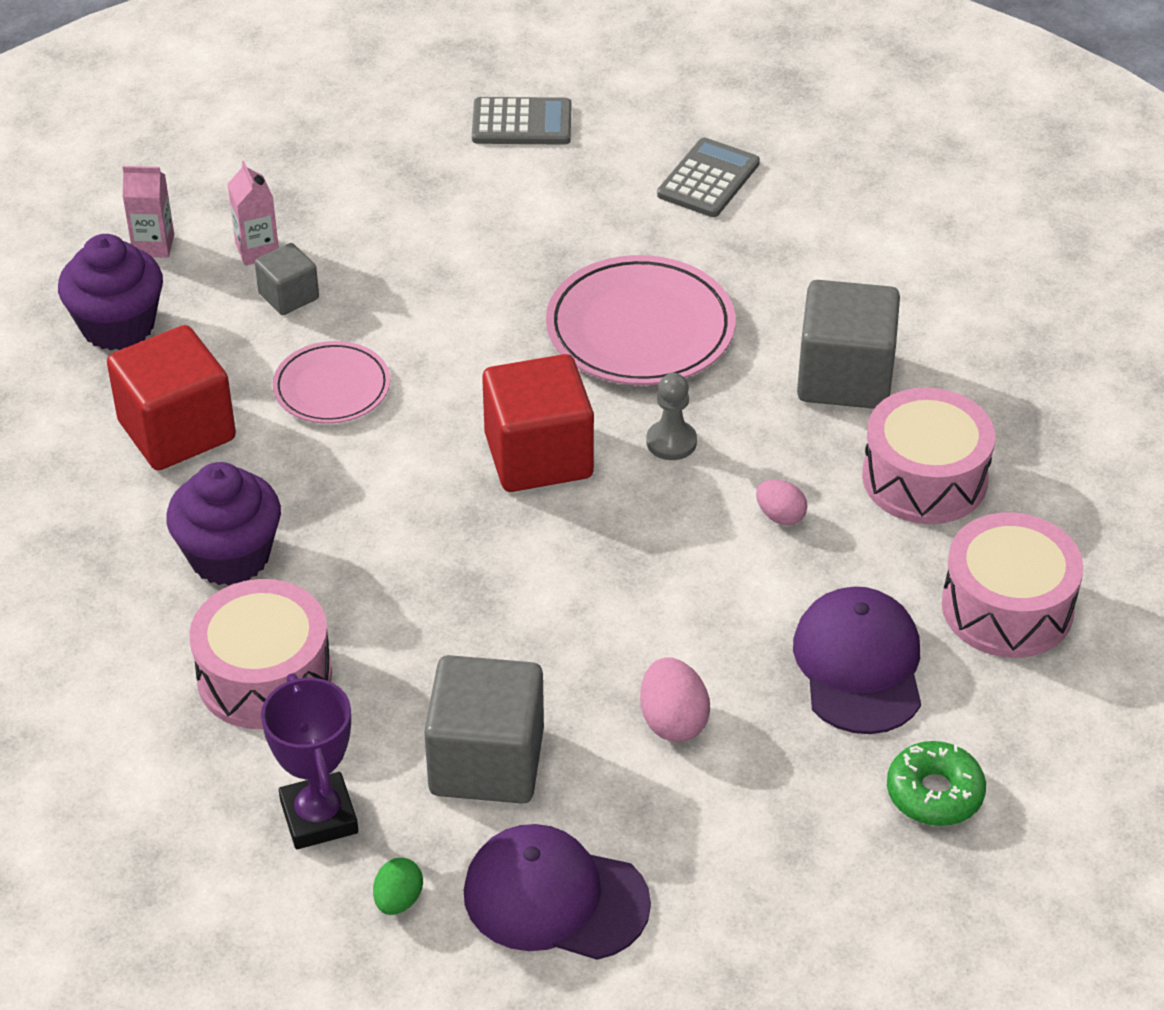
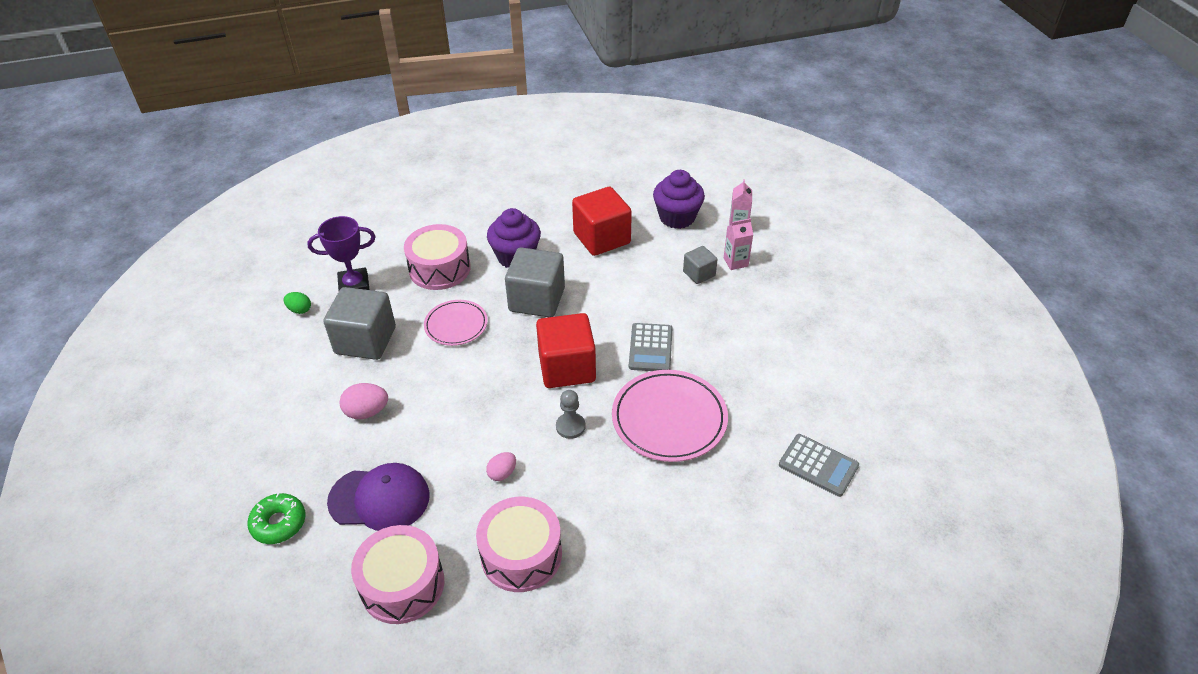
camera: 95 degrees right, 0 degrees up
pink plate [273,341,390,424] -> pink plate moved to [424,300,488,346]
purple cap [464,824,651,960] -> none
grey calculator [472,97,571,145] -> grey calculator moved to [629,323,672,371]
grey cube [797,280,900,409] -> grey cube moved to [505,247,565,317]

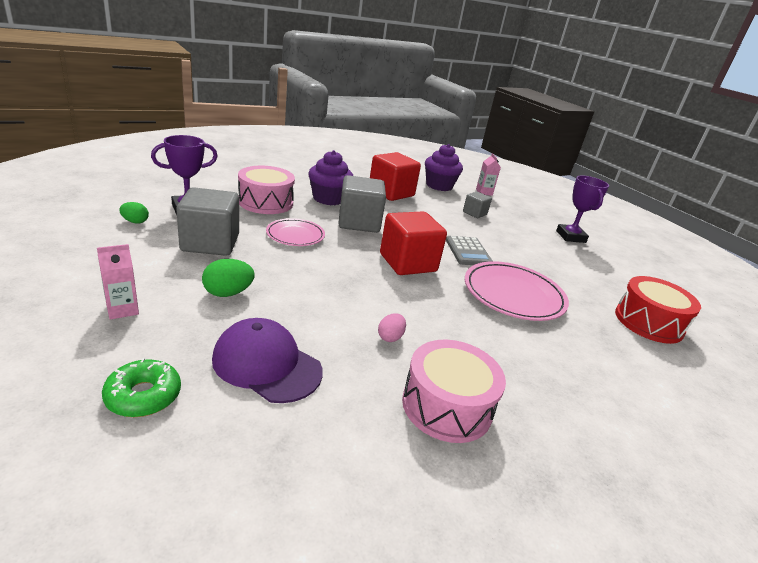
camera: 20 degrees left, 15 degrees down
purple cap [327,463,430,531] -> purple cap turned 135 degrees counterclockwise [212,318,323,403]
pink egg [340,383,388,419] -> green egg [202,259,255,297]
pink drum [351,525,444,624] -> none
grey pawn [556,390,586,439] -> none
pink carton [724,218,753,270] -> pink carton moved to [97,244,139,320]
grey calculator [779,434,859,497] -> red drum [615,276,701,344]
none -> purple trophy [556,175,609,243]

